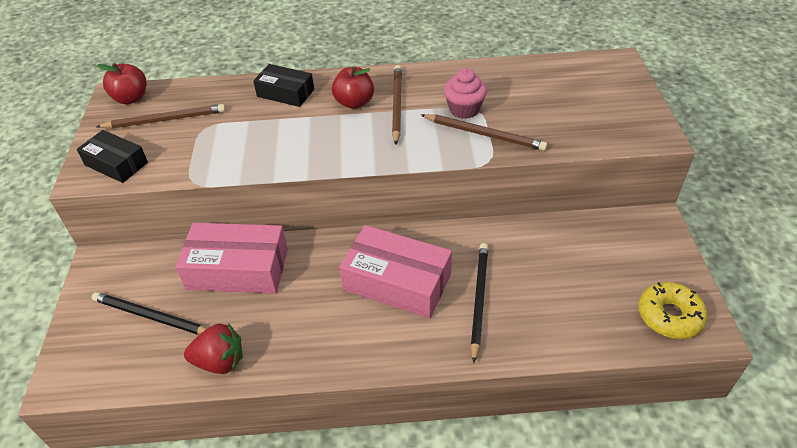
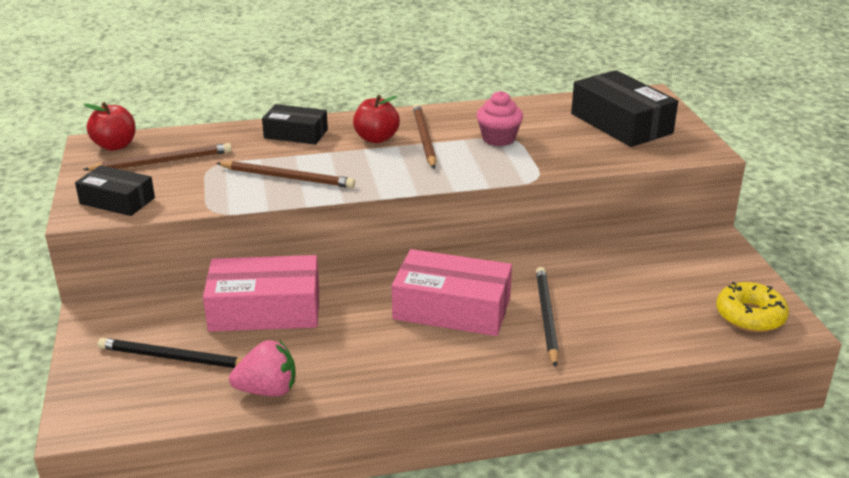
camera: 10 degrees left, 15 degrees down
red strawberry [184,323,243,374] -> pink strawberry [229,340,296,397]
brown pencil [421,114,548,151] -> brown pencil moved to [216,161,355,188]
none -> black box [571,70,678,147]

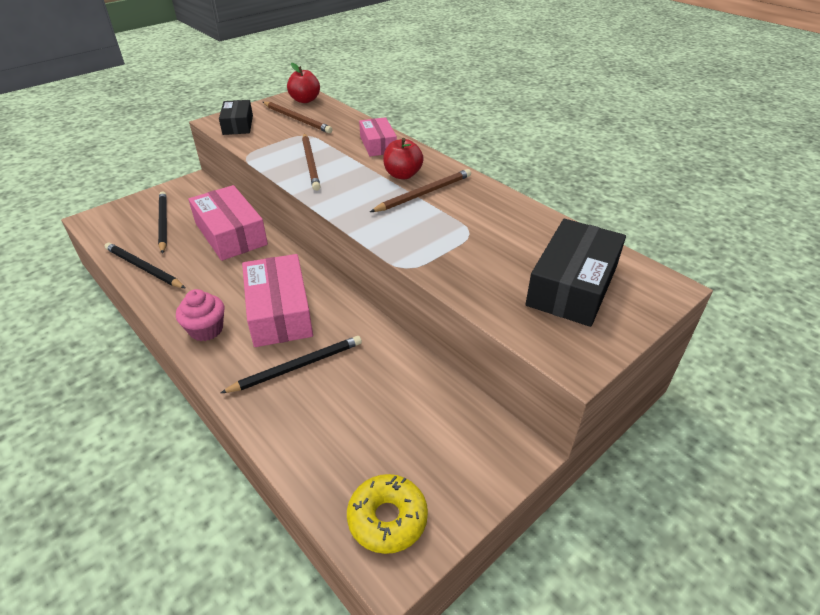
camera: 60 degrees right, 10 degrees up
pink strawberry [229,340,296,397] -> black pencil [105,243,185,288]
black box [262,104,328,145] -> pink box [359,117,397,156]
pink cupcake [477,91,523,146] -> pink cupcake moved to [176,289,225,341]

